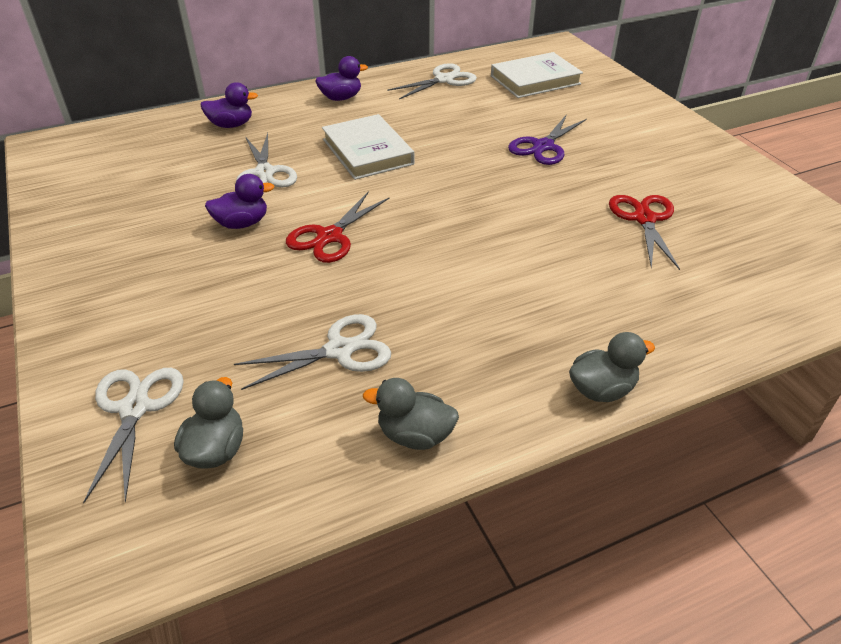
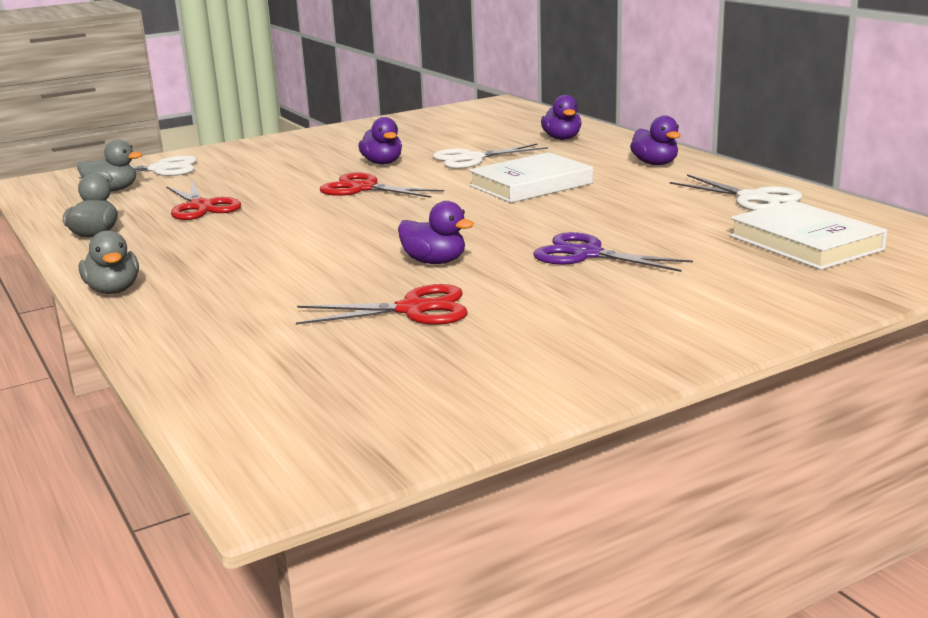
camera: 85 degrees right, 20 degrees down
white scissors [234,314,391,390] -> red scissors [166,181,241,220]
none -> purple duck [398,201,474,264]

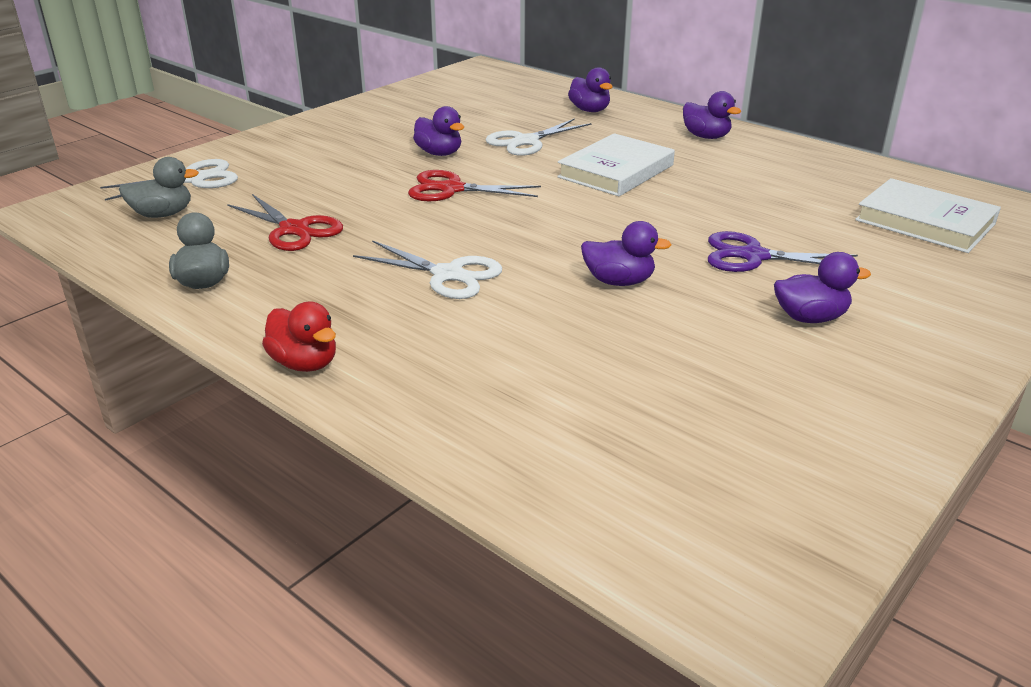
camera: 20 degrees left, 10 degrees up
grey duck [78,230,139,294] -> red duck [262,302,336,372]
red scissors [296,284,468,325] -> none
white scissors [670,174,802,211] -> white scissors moved to [353,240,502,299]
none -> purple duck [774,252,871,323]

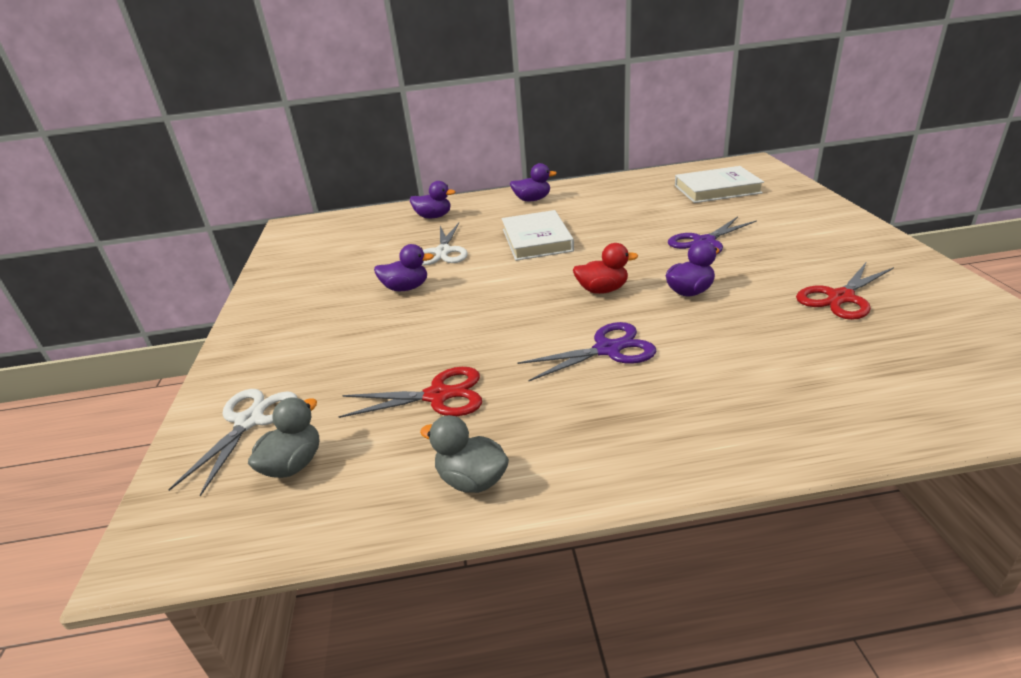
camera: 45 degrees left, 0 degrees up
red duck [262,302,336,372] -> red duck moved to [573,243,638,294]
white scissors [353,240,502,299] -> purple scissors [518,322,656,382]
red scissors [408,170,541,201] -> red scissors moved to [796,263,894,320]
purple duck [774,252,871,323] -> none

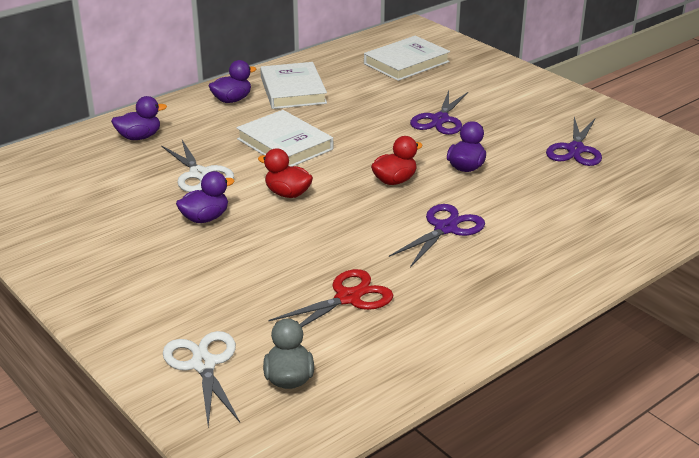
camera: 35 degrees left, 0 degrees up
grey duck [420,415,509,493] -> none
red scissors [796,263,894,320] -> purple scissors [546,117,602,166]
none -> red duck [258,148,313,198]
none -> white book [260,62,327,109]

